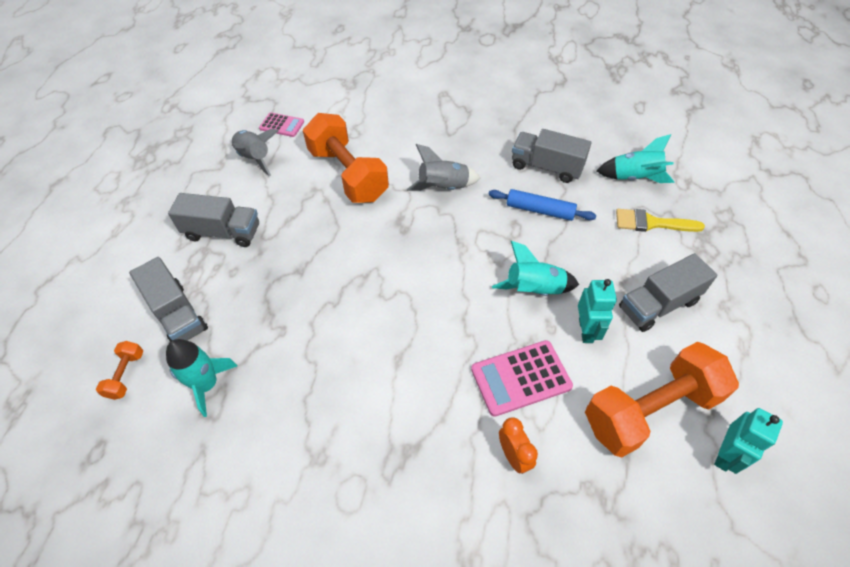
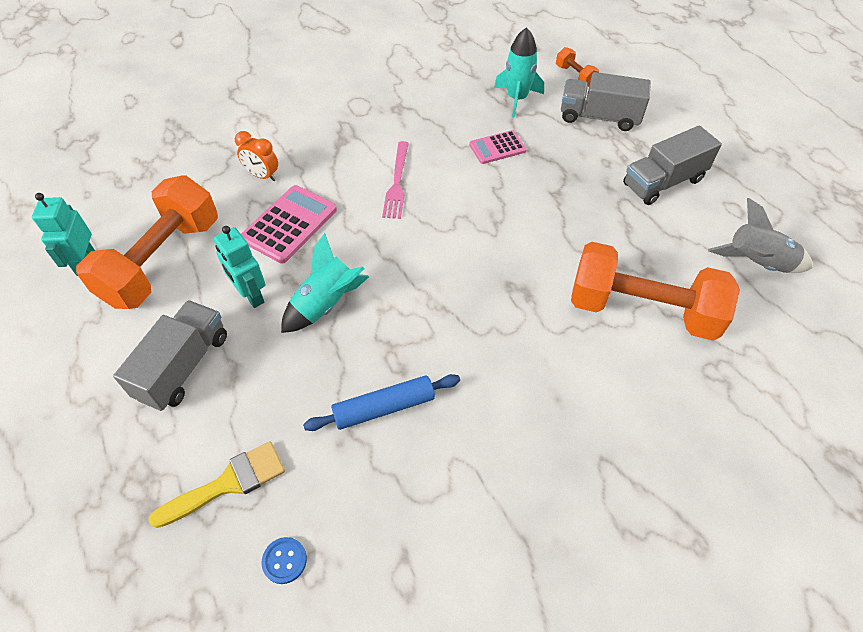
camera: 140 degrees right, 0 degrees up
pink calculator [259,112,304,137] -> pink calculator moved to [469,130,526,164]
grey rocket [407,144,480,191] -> none
grey truck [512,129,591,183] -> none
turquoise rocket [597,134,674,183] -> blue button [262,537,307,584]
none -> pink fork [382,141,409,219]

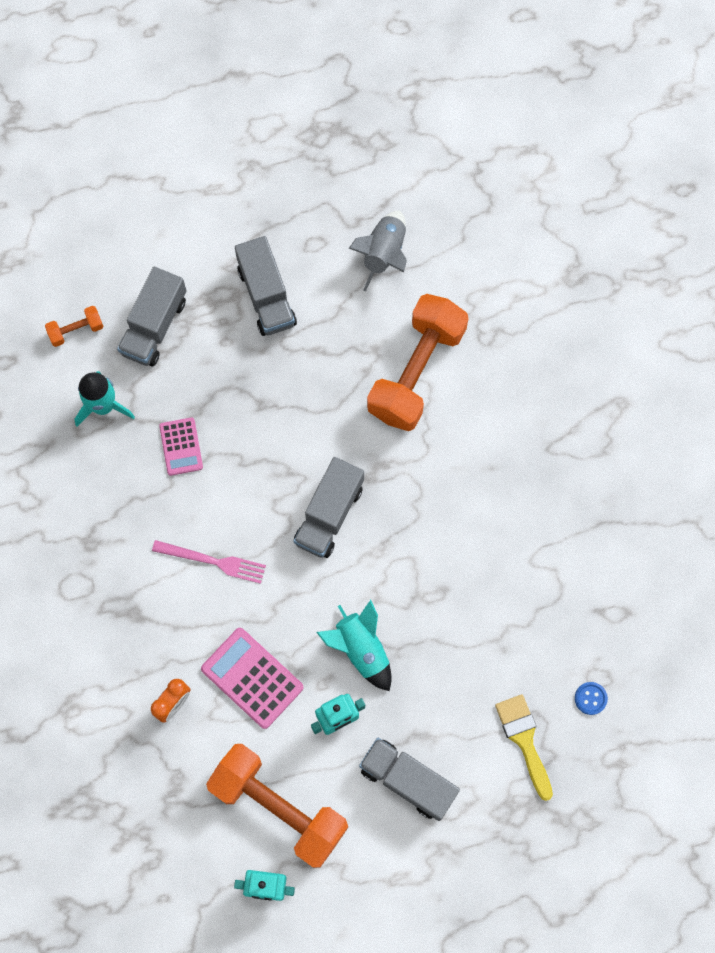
camera: 80 degrees left, 20 degrees up
blue rolling pin [303,374,460,431] -> none
none -> grey truck [294,457,364,558]

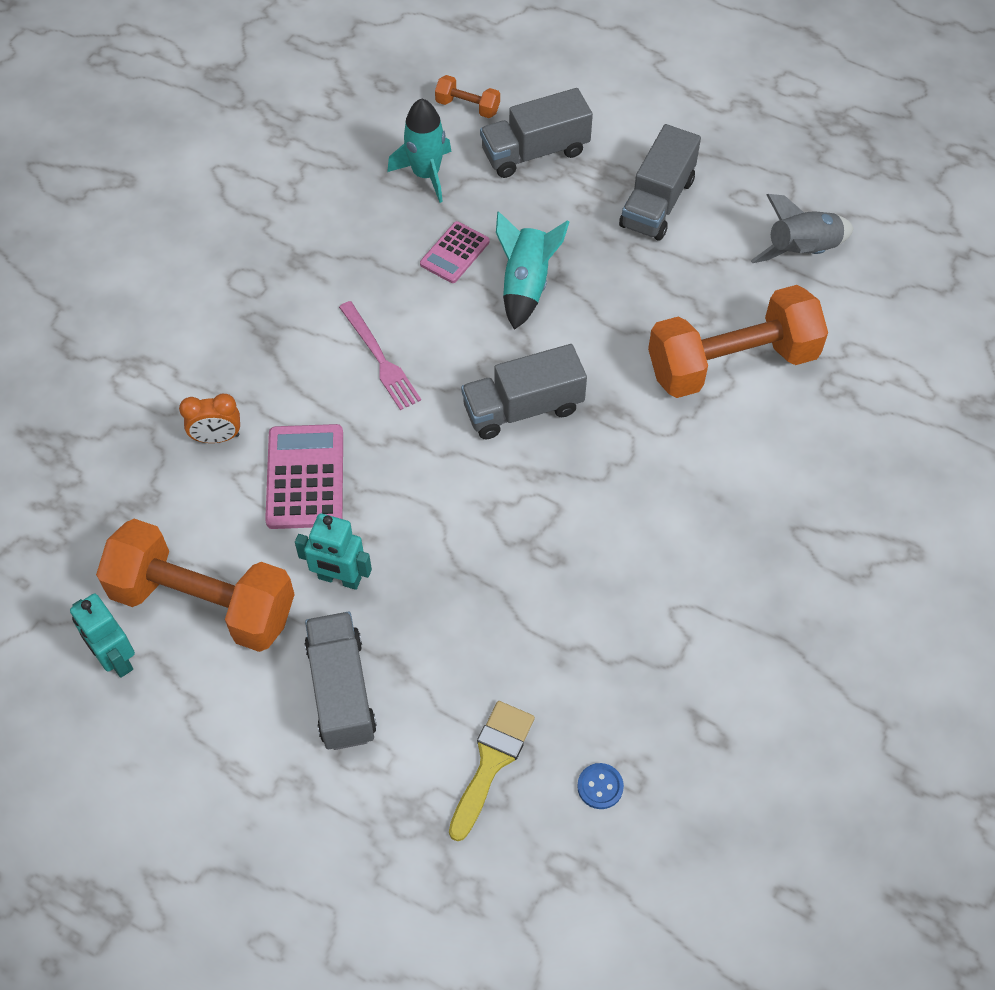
camera: 45 degrees right, 15 degrees down
orange dumbbell [206,744,348,868] -> orange dumbbell turned 60 degrees counterclockwise [96,519,295,652]
turquoise rocket [316,600,392,691] -> turquoise rocket moved to [496,211,570,330]

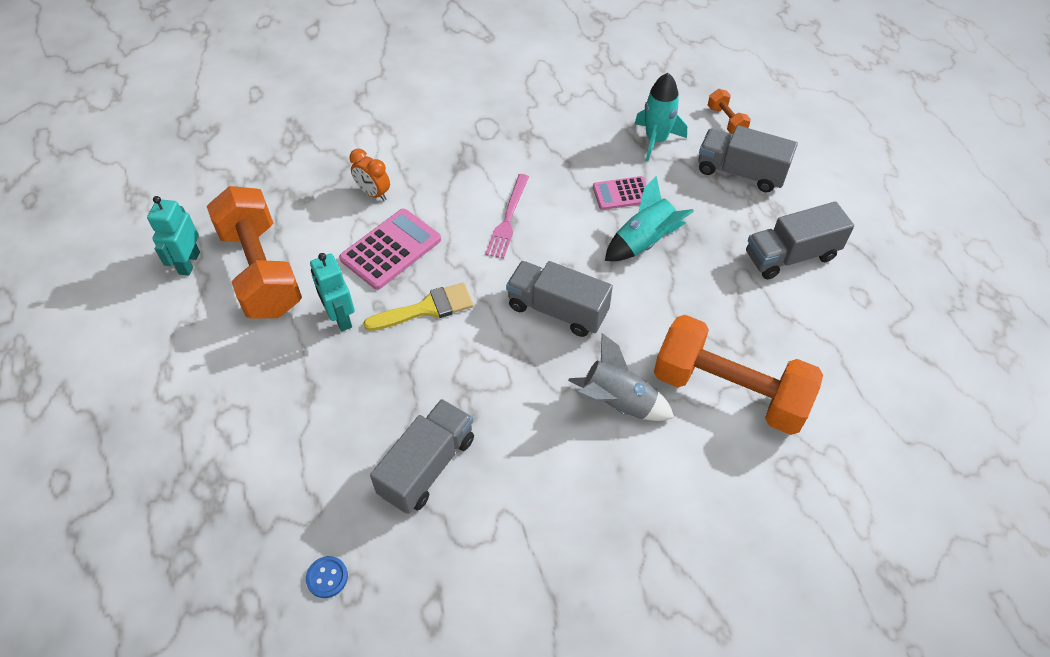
camera: 45 degrees right, 5 degrees down
grey truck [304,612,377,750] -> grey truck moved to [370,399,474,514]
yellow brush [449,701,535,841] -> yellow brush moved to [363,282,473,331]
grey rocket [751,194,854,263] -> grey rocket moved to [568,333,674,421]

